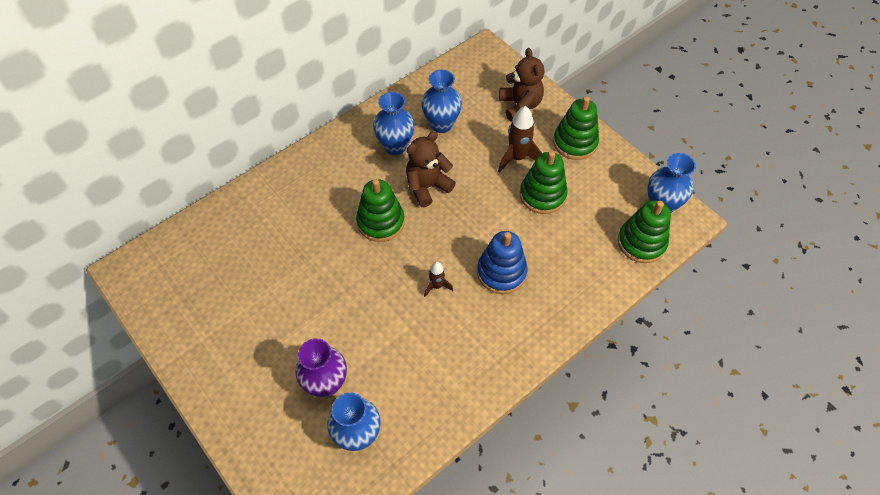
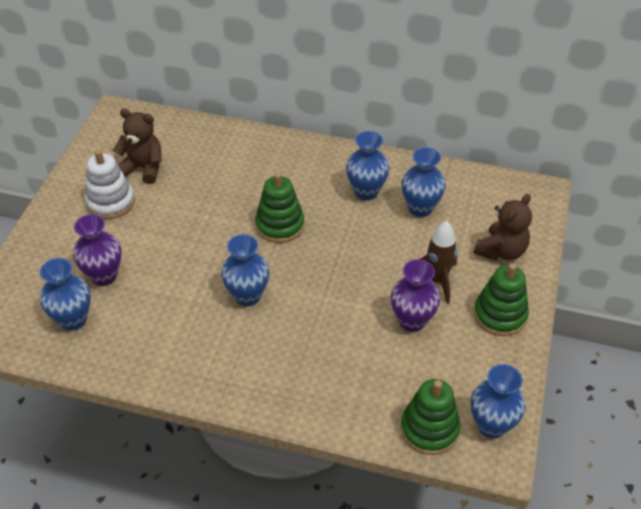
camera: 55 degrees right, 10 degrees down
brown teddy bear [406,131,456,207] -> brown teddy bear moved to [113,109,162,184]
brown rocket [424,261,453,297] -> blue vase [221,234,270,306]
blue stacking toy [477,231,528,294] -> none
green stacking toy [520,151,567,214] -> purple vase [391,259,440,332]
none -> white stacking toy [85,149,135,219]

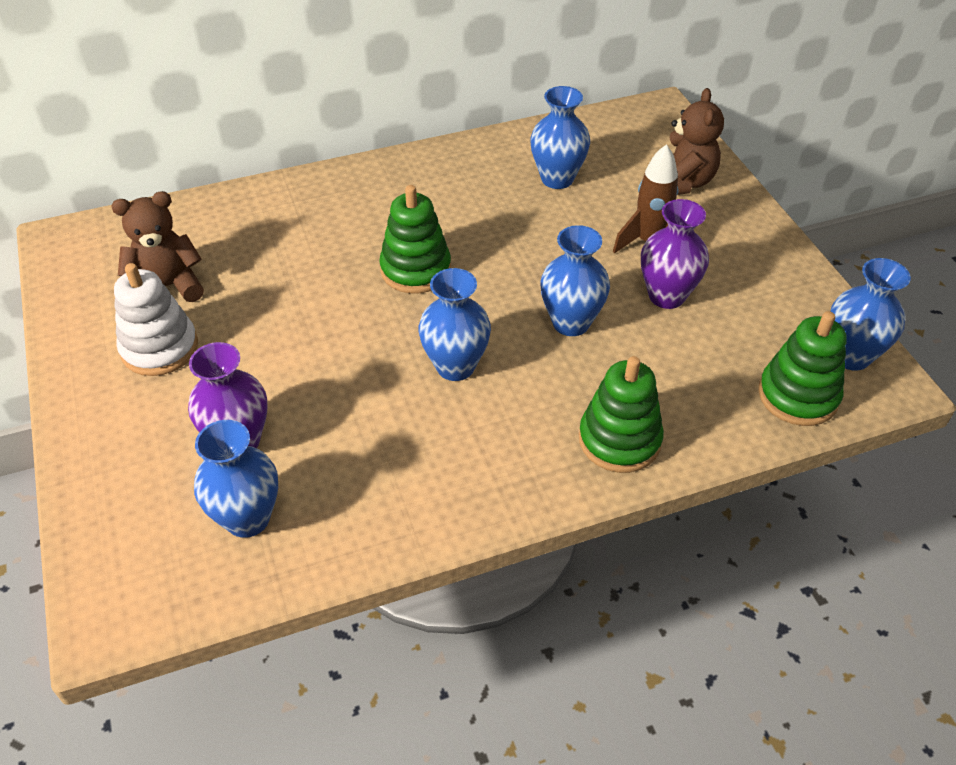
camera: 35 degrees left, 0 degrees up
blue vase [346,131,390,200] -> blue vase moved to [540,225,610,336]
green stacking toy [474,263,529,336] -> green stacking toy moved to [579,356,664,473]

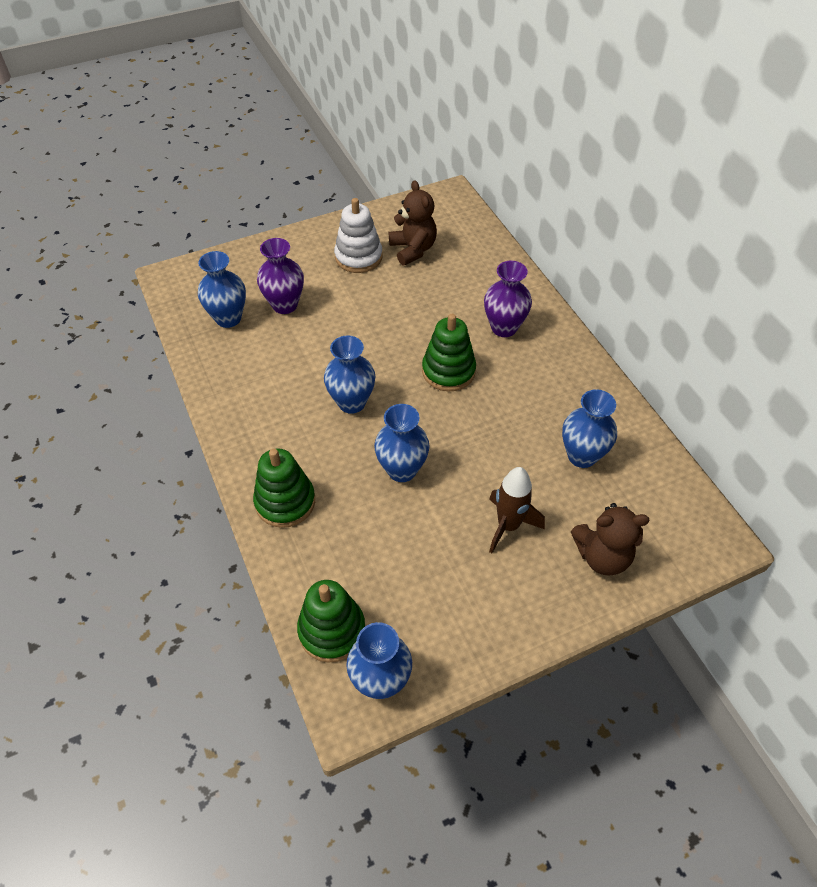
camera: 85 degrees right, 5 degrees up
purple vase [641,199,709,309] -> purple vase moved to [484,260,532,337]

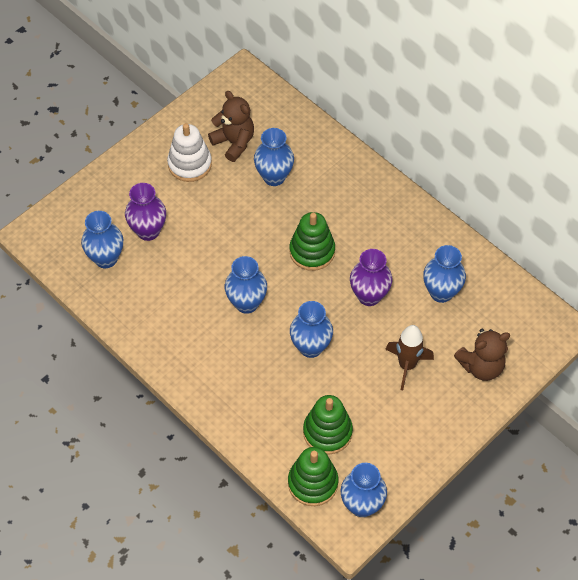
camera: 20 degrees left, 5 degrees up
green stacking toy [253,448,315,528] -> green stacking toy moved to [303,395,353,454]
purple vase [484,260,532,337] -> purple vase moved to [350,249,392,306]
none -> blue vase [254,128,294,186]

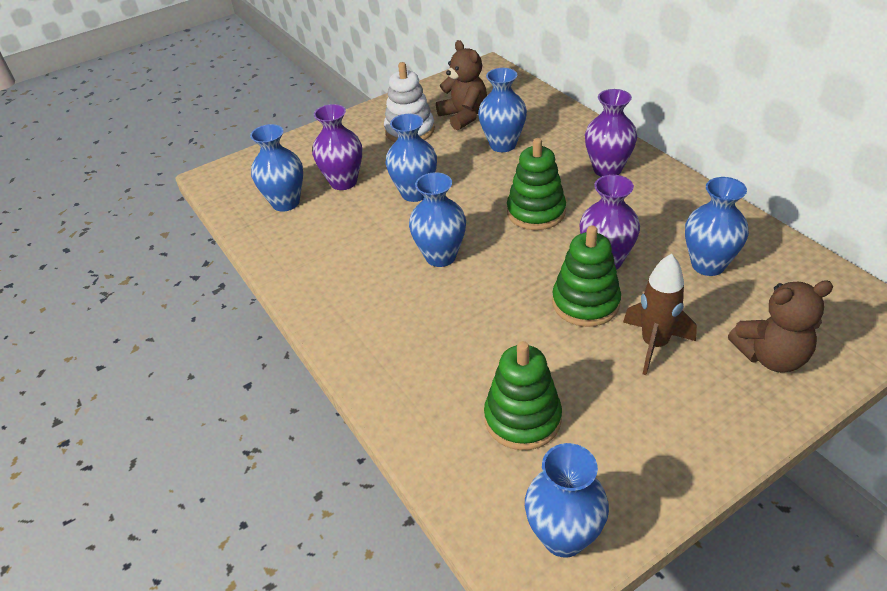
camera: 15 degrees right, 15 degrees down
green stacking toy [288,447,338,506] -> green stacking toy moved to [552,225,621,327]
blue vase [290,301,333,358] -> blue vase moved to [385,114,437,202]
none -> purple vase [585,89,637,177]

